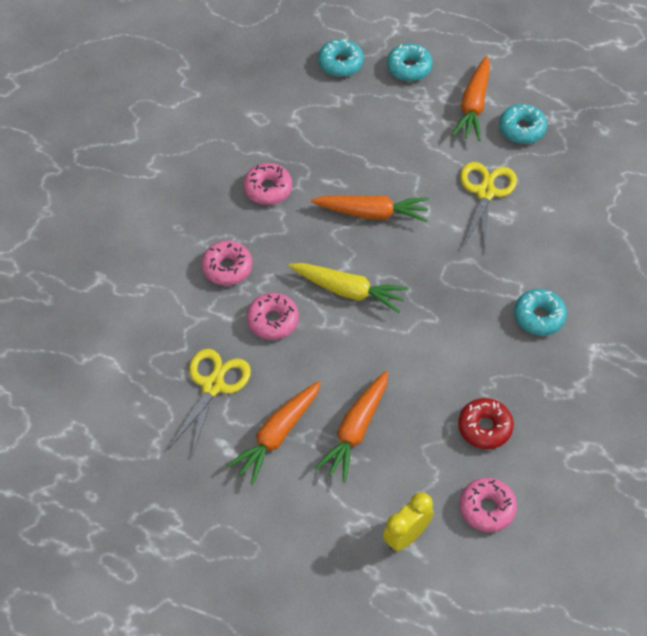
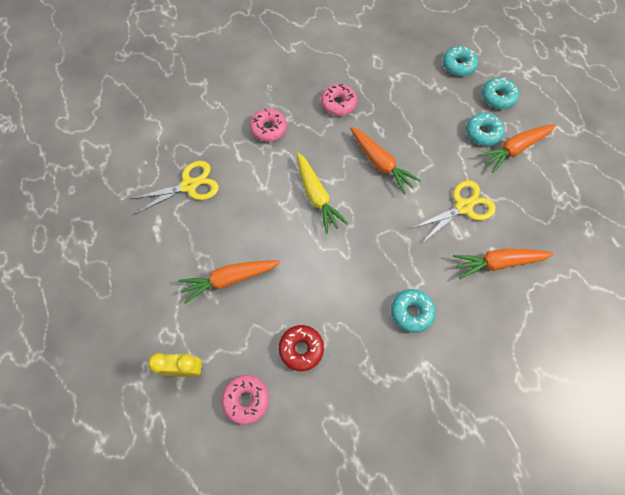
camera: 45 degrees right, 10 degrees up
orange carrot [226,381,321,485] -> orange carrot moved to [453,249,554,279]
pink donut [247,293,299,340] -> none
turquoise donut [499,104,547,144] -> turquoise donut moved to [466,113,504,146]

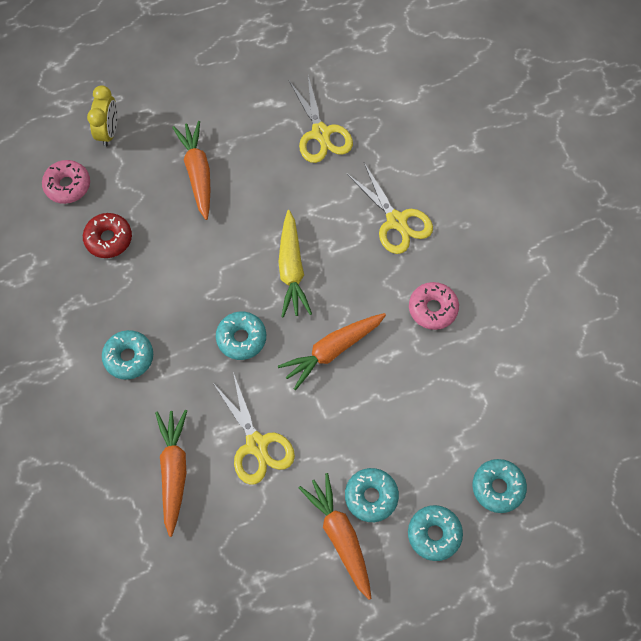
camera: 95 degrees right, 0 degrees up
pink donut [250,109,287,142] -> yellow scissors [346,163,433,254]
yellow carrot [297,153,348,234] -> yellow carrot turned 75 degrees counterclockwise [278,210,312,317]
none -> turquoise donut [216,312,266,360]

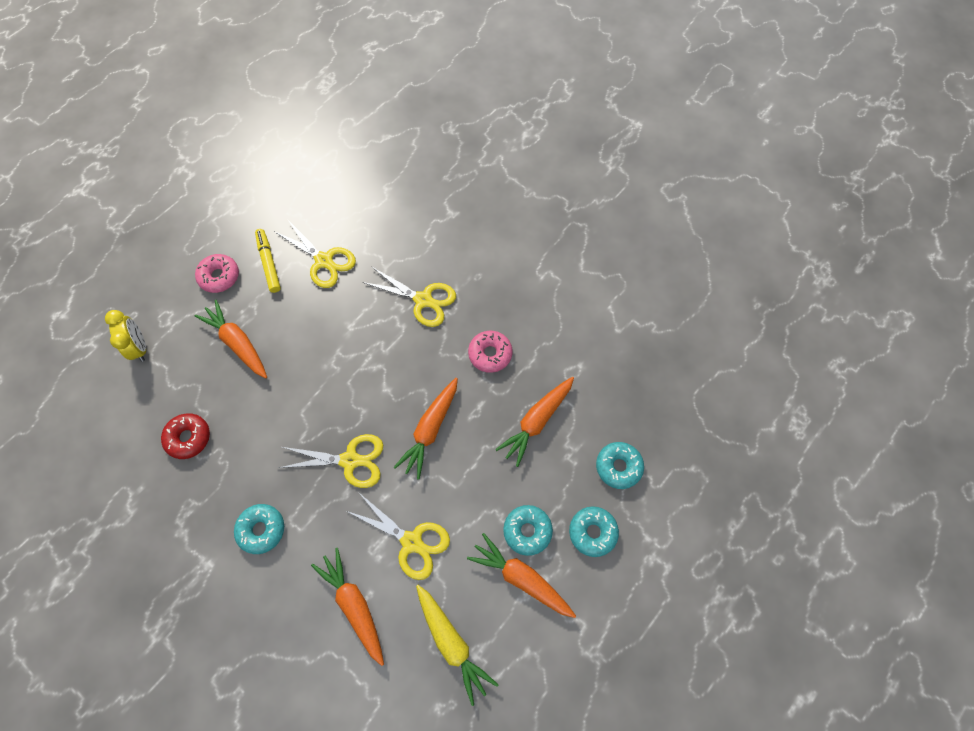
camera: 30 degrees left, 0 degrees up
pink donut [42,160,90,204] -> pink donut moved to [195,254,239,293]
turquoise donut [216,312,266,360] -> yellow scissors [278,434,383,488]
yellow carrot [278,210,312,317] -> yellow carrot moved to [416,585,499,706]
none -> yellow marker [255,229,281,293]
none -> orange carrot [495,377,574,467]

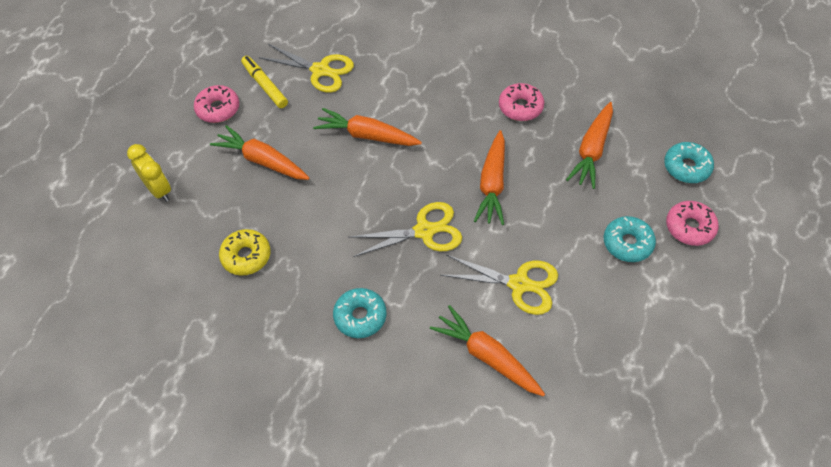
camera: 15 degrees left, 10 degrees down
red donut [161,413,210,459] -> yellow donut [219,229,271,275]
yellow scissors [362,267,456,327] -> none
yellow carrot [416,585,499,706] -> none
orange carrot [467,533,576,618] -> orange carrot moved to [313,108,422,146]
turquoise donut [569,506,619,557] -> pink donut [666,201,719,246]

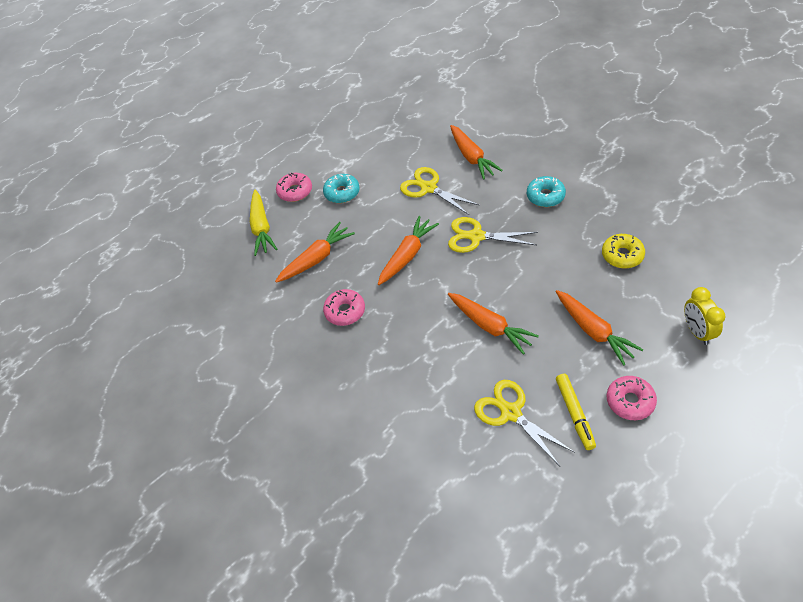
camera: 150 degrees left, 5 degrees down
turquoise donut [664,142,714,183] -> yellow carrot [250,190,277,256]

